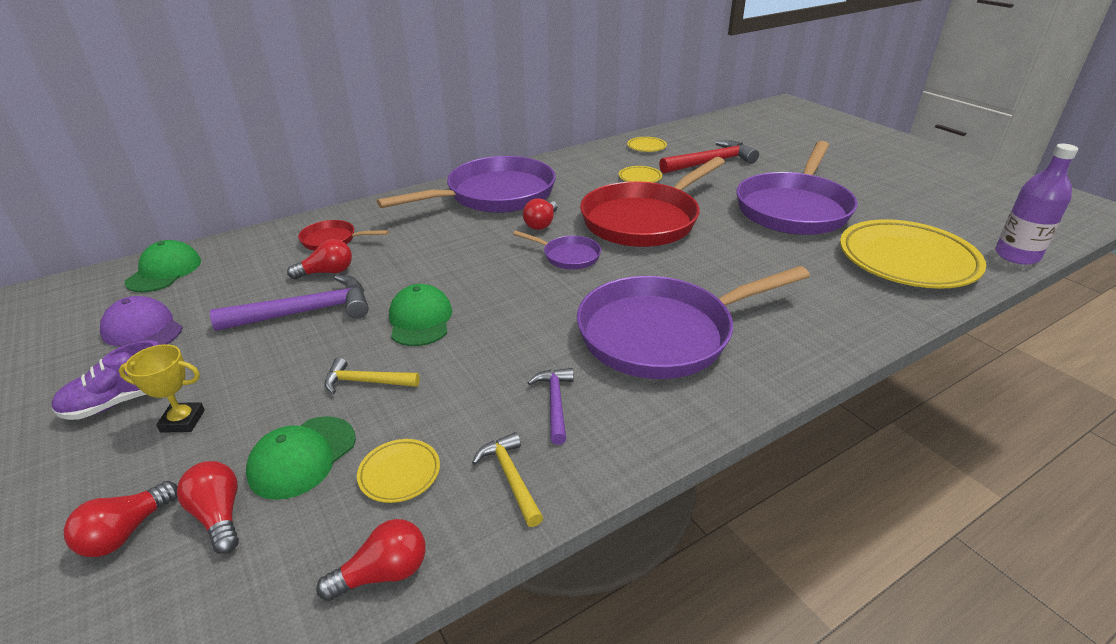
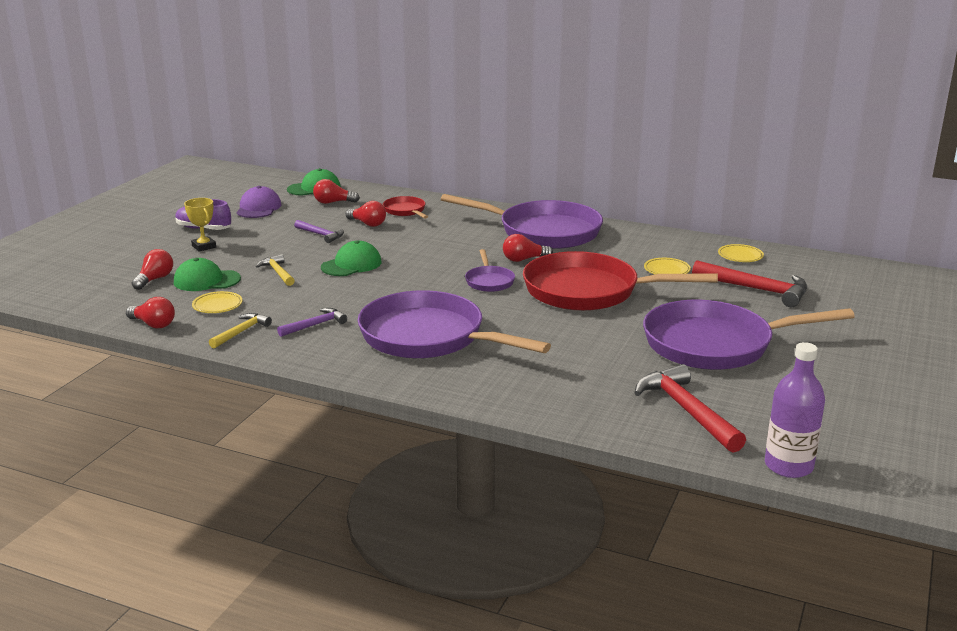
camera: 55 degrees right, 10 degrees down
red light bulb [64,481,178,557] -> red light bulb moved to [313,179,360,204]
purple hammer [210,275,369,331] -> purple hammer [294,220,344,243], size x0.56
yellow plate [840,219,986,289] -> red hammer [635,364,746,453]

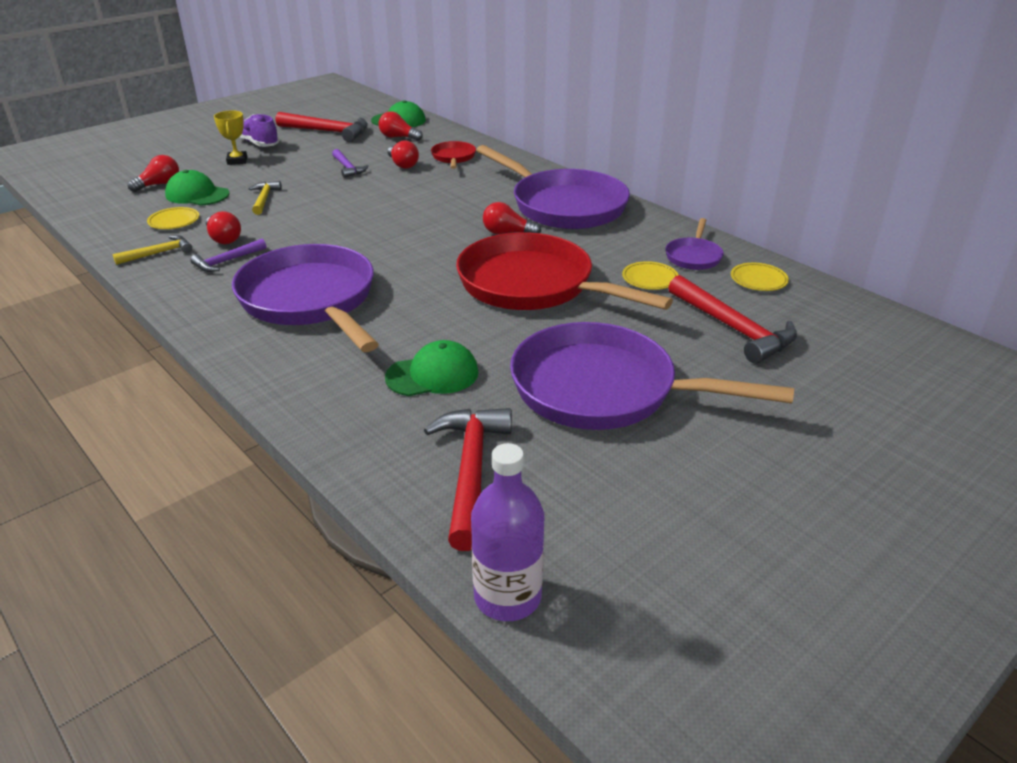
camera: 25 degrees right, 10 degrees up
red light bulb [126,297,175,328] -> red light bulb moved to [206,211,241,244]
purple cap [236,186,282,218] -> red hammer [276,112,368,142]
purple hammer [277,308,347,337] -> purple hammer turned 150 degrees clockwise [191,239,266,272]
green cap [321,240,381,276] -> green cap moved to [385,340,479,396]
purple pan [465,249,515,292] -> purple pan moved to [665,218,724,270]

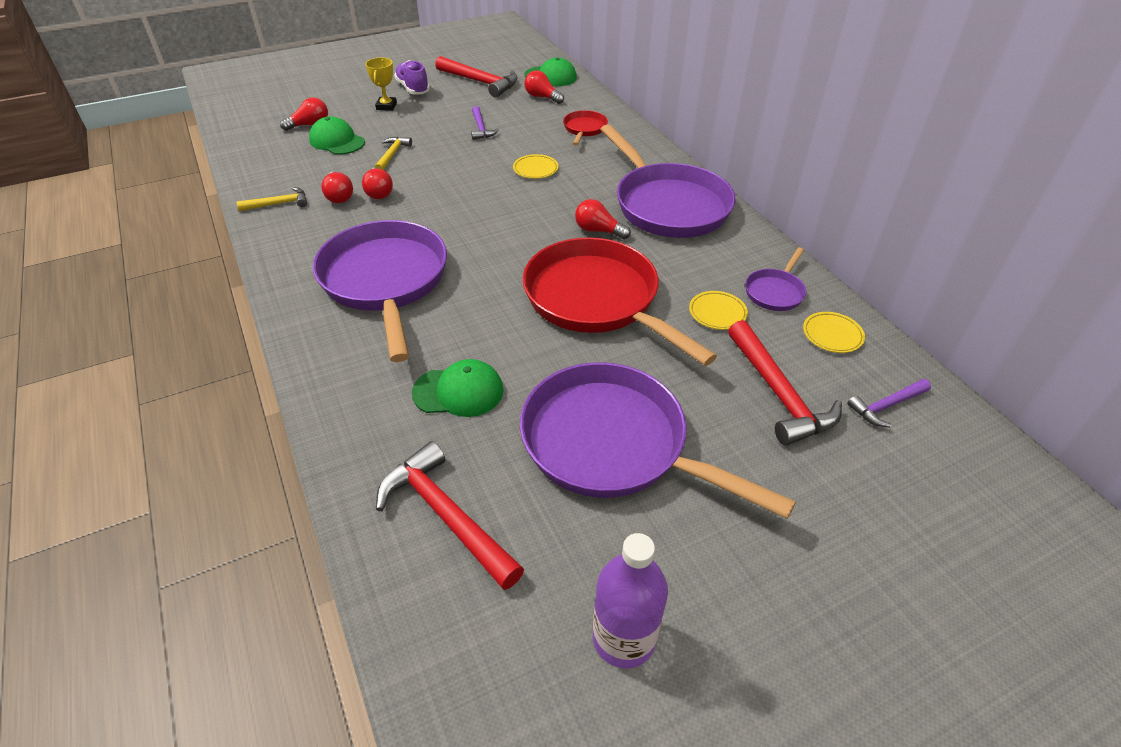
camera: 15 degrees right, 10 degrees up
yellow plate [147,207,199,229] -> yellow plate moved to [513,154,559,179]
purple hammer [191,239,266,272] -> purple hammer moved to [847,379,931,427]
red light bulb [388,140,419,169] -> red light bulb moved to [362,167,393,199]
red hammer [424,408,512,551] -> red hammer turned 60 degrees counterclockwise [376,441,524,590]
purple bottle [471,443,544,621] -> purple bottle moved to [593,533,668,669]

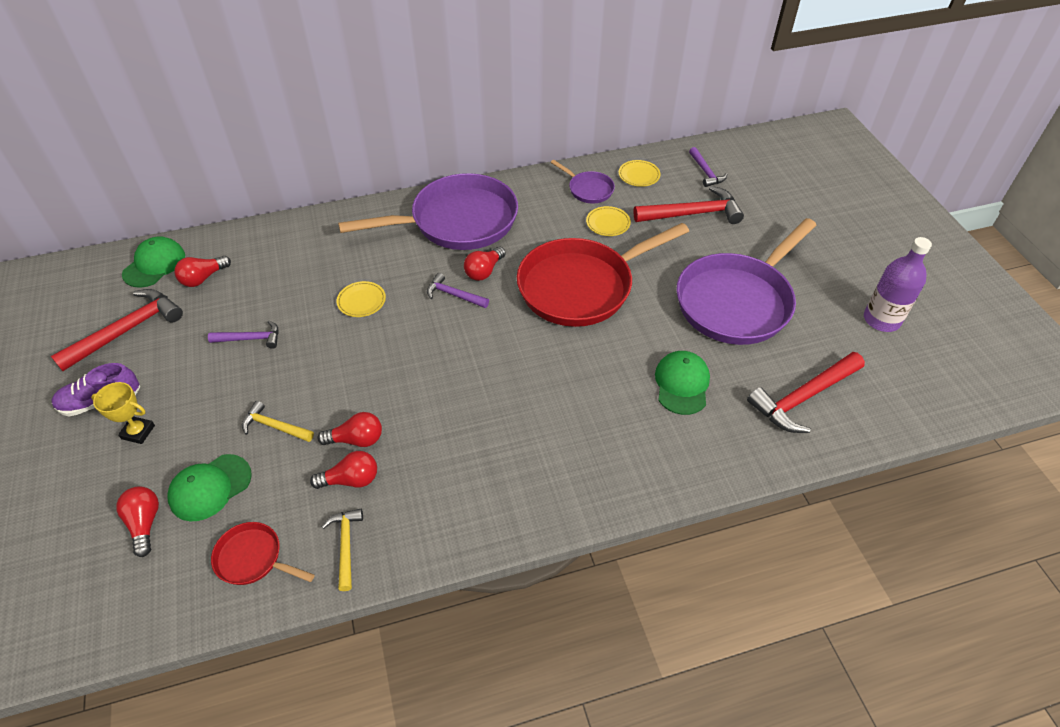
camera: 80 degrees left, 5 degrees up
purple pan [313,220,447,362] -> none
red pan [563,110,608,145] -> red pan moved to [211,522,315,585]
none -> purple hammer [427,273,489,308]

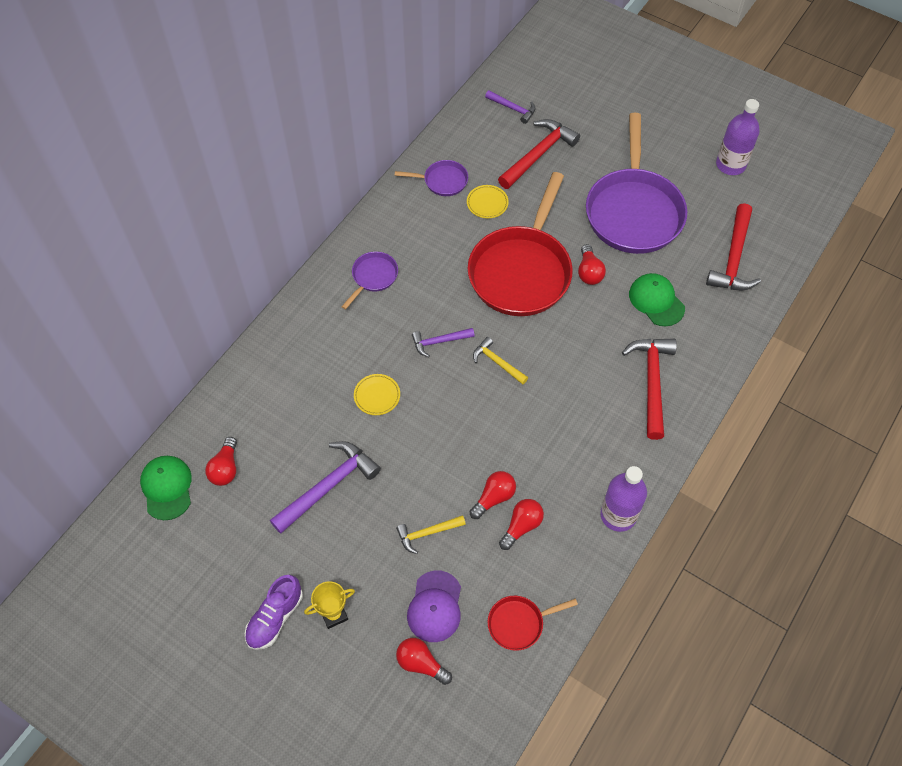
camera: 40 degrees left, 10 degrees up
red hammer [51,289,183,371] -> red hammer moved to [622,339,677,440]
green cap [167,454,252,521] -> purple cap [407,570,461,642]
purple hammer [208,320,279,349] -> purple hammer [270,441,381,534], size x1.77
yellow hammer [322,509,363,591] -> yellow hammer moved to [473,337,528,385]
purple pan [338,173,518,250] -> purple pan [341,251,398,310], size x0.45
red light bulb [464,247,506,281] -> red light bulb moved to [578,244,606,285]
yellow plate [619,160,660,187] -> none
none -> purple bottle [600,466,647,532]

